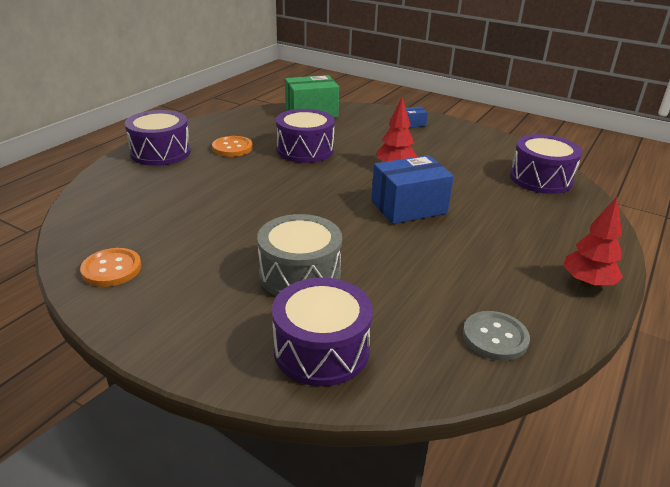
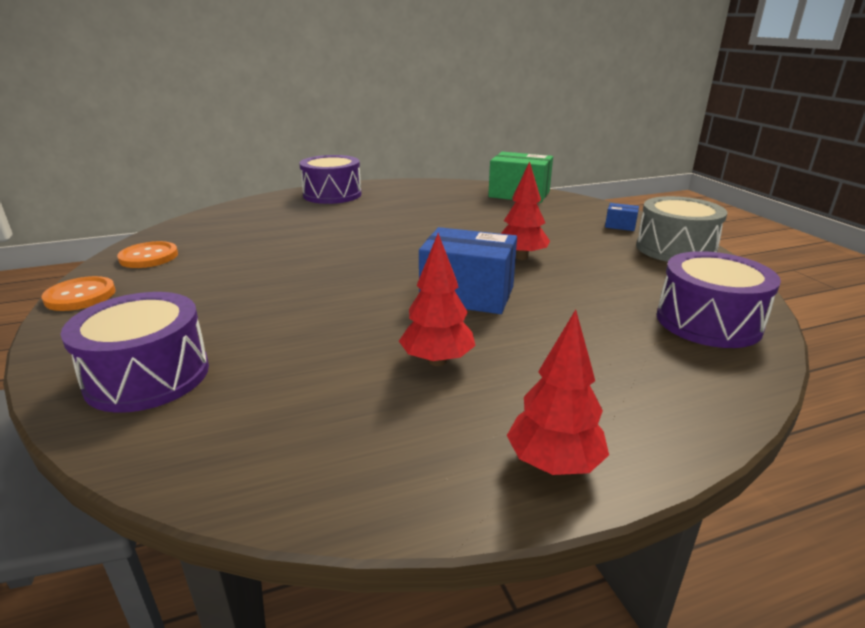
camera: 40 degrees right, 5 degrees down
orange button [212,136,253,157] -> orange button moved to [42,276,116,311]
grey drum [257,214,342,296] -> grey drum moved to [636,196,727,262]
purple drum [276,109,335,163] -> none
grey button [463,311,530,361] -> none
none -> red tree [399,233,476,366]

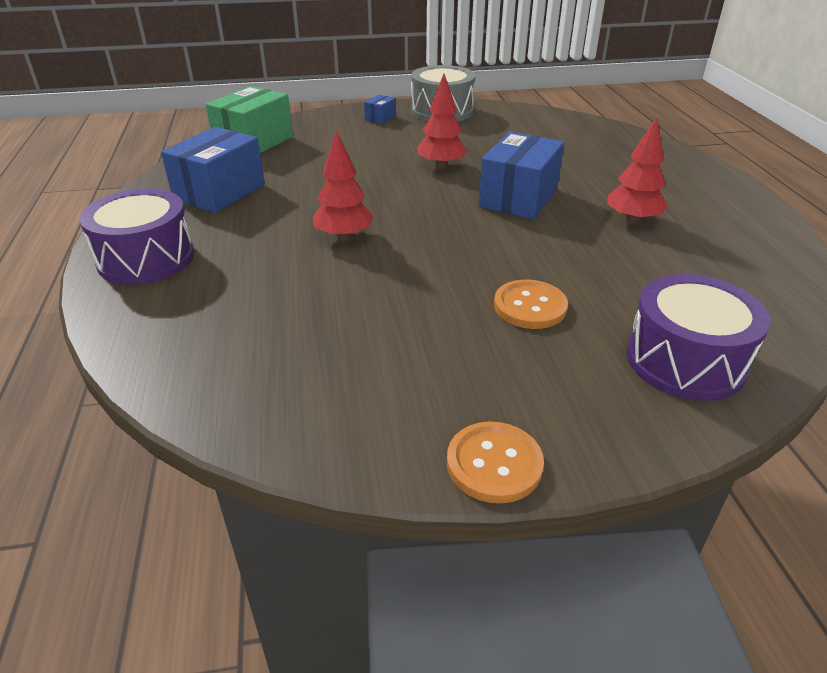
camera: 80 degrees left, 10 degrees up
orange button [117,241,178,268] -> orange button moved to [494,280,568,329]
red tree [507,310,609,475] -> red tree moved to [312,131,374,241]
purple drum [656,251,781,348] -> none
none -> blue box [161,127,265,213]

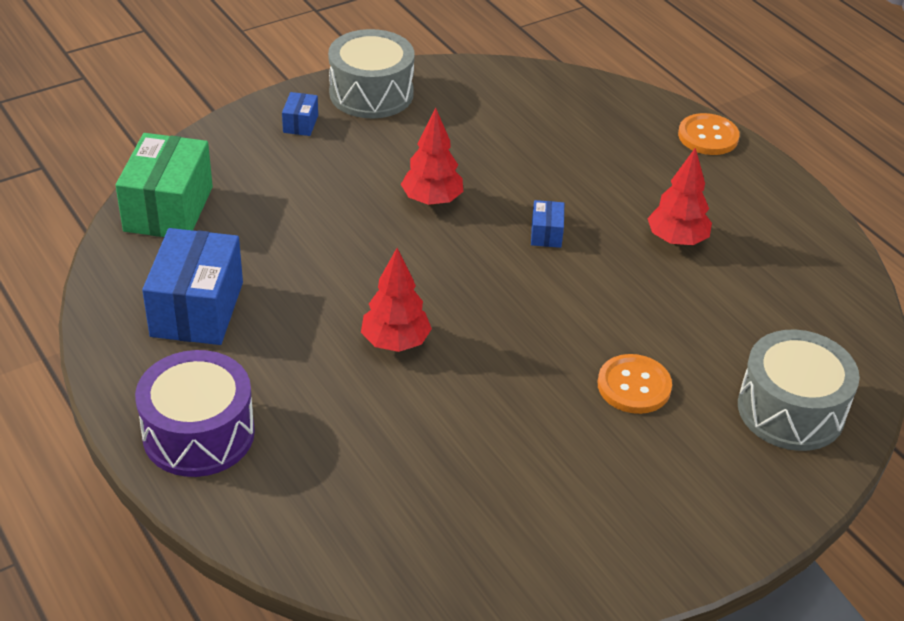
camera: 25 degrees left, 5 degrees up
orange button [447,422,544,503] -> orange button moved to [678,113,740,155]
blue box [479,132,564,219] -> blue box [531,200,564,248], size x0.45
purple drum [626,274,770,401] -> grey drum [738,330,860,451]

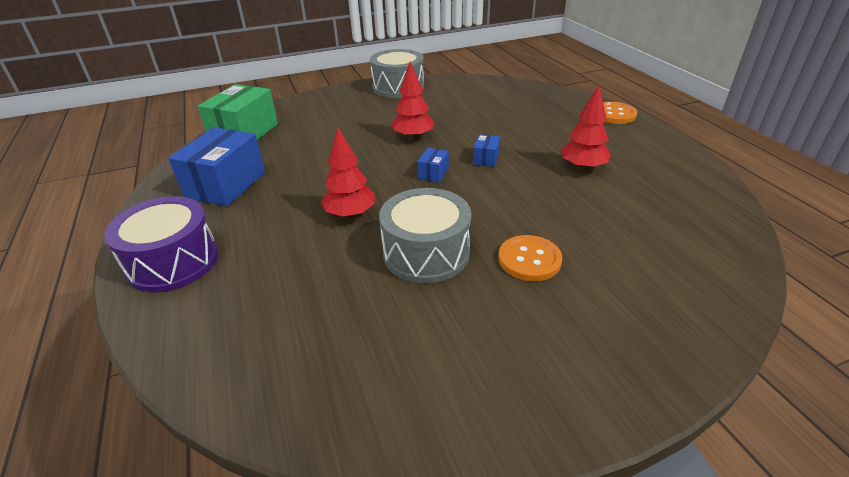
camera: 15 degrees right, 5 degrees down
blue box [282,92,318,136] -> blue box moved to [417,148,449,183]
grey drum [738,330,860,451] -> grey drum moved to [379,188,471,283]

